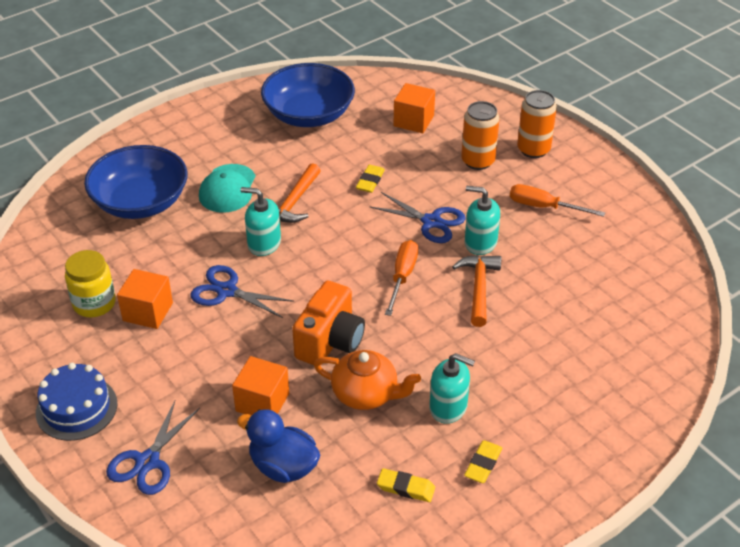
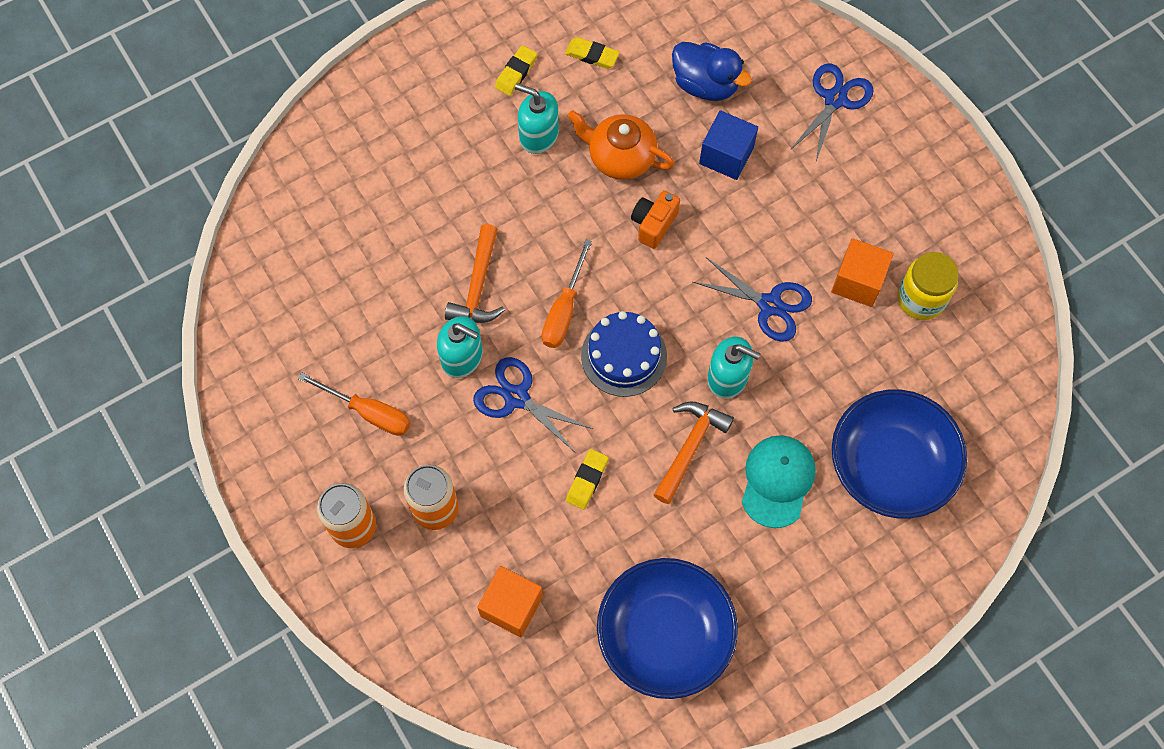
camera: 175 degrees left, 25 degrees up
blue cake [36,363,117,441] -> blue cake moved to [581,311,667,397]
orange cube [232,356,289,415] -> blue cube [699,110,758,180]
orange camera [292,281,365,366] -> orange camera [631,190,680,249], size x0.62

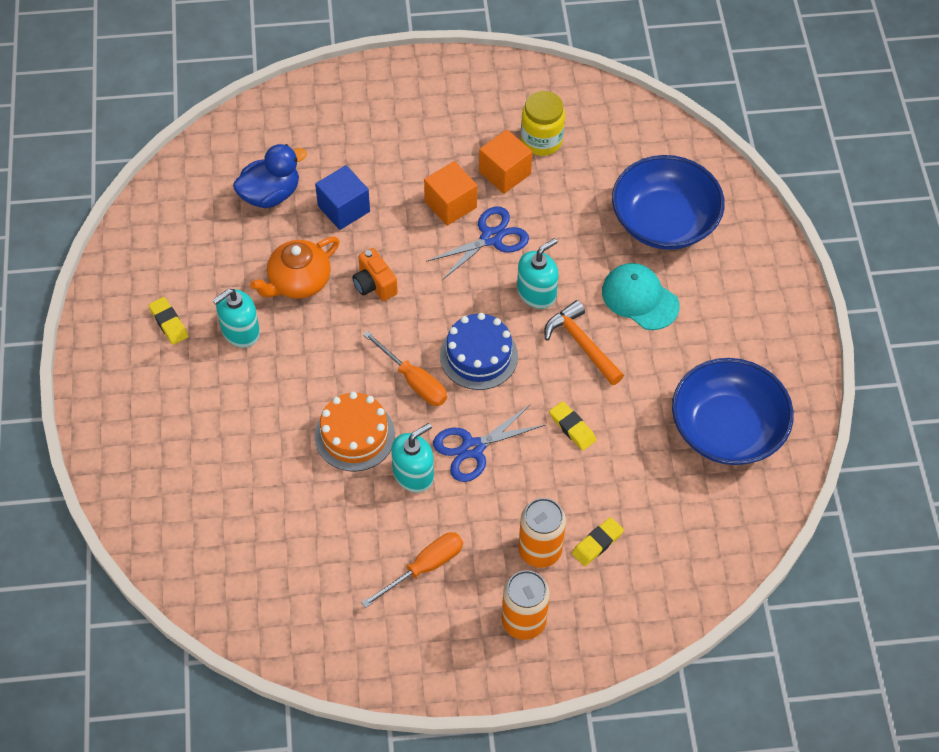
camera: 65 degrees left, 10 degrees down
orange hammer [445,224,505,323] -> orange cake [315,392,395,472]
orange cube [477,566,543,637] -> orange cube moved to [424,161,477,226]
yellow eraser [565,37,619,69] -> yellow eraser moved to [572,517,624,566]
blue scissors [790,64,874,161] -> none

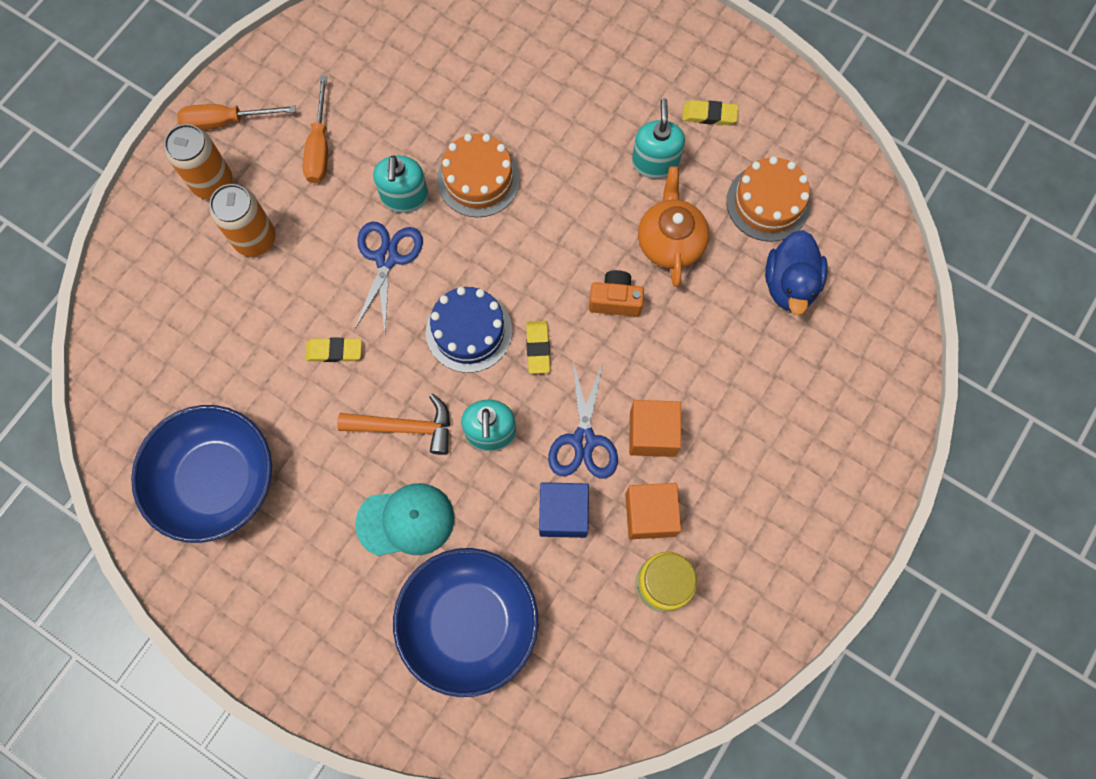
camera: 130 degrees right, 15 degrees up
blue cube [315,165,370,230] -> blue cube moved to [539,482,589,538]
orange screwdriver [363,331,447,406] -> orange screwdriver moved to [177,104,296,130]
yellow eraser [572,517,624,566] -> yellow eraser moved to [526,321,550,374]
none -> orange cake [727,156,810,242]

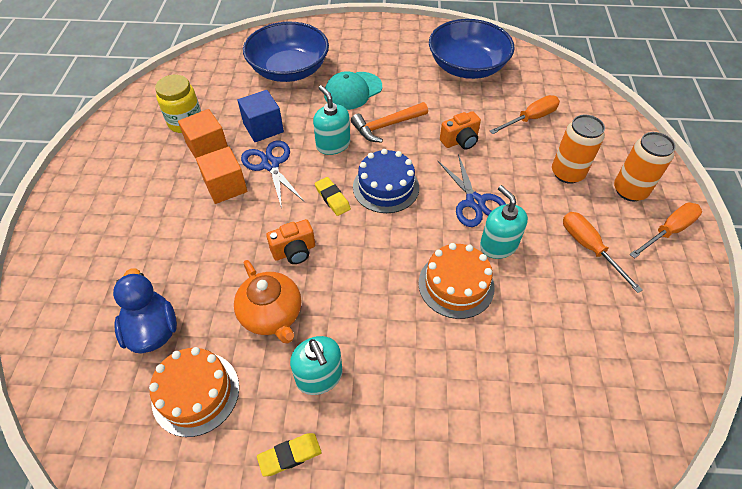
camera: 150 degrees right, 20 degrees down
yellow eraser [305,338,362,362] -> orange camera [440,111,481,150]
none -> orange screwdriver [490,95,560,134]

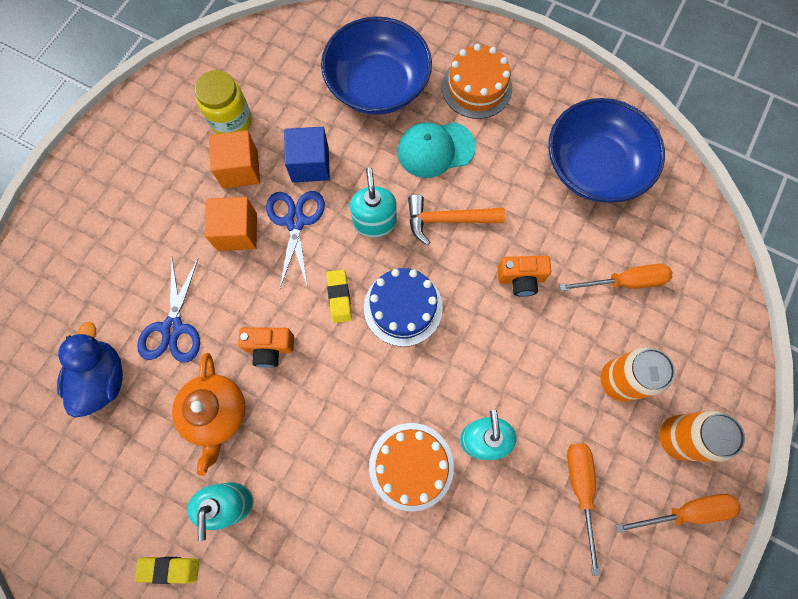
camera: 25 degrees right, 20 degrees up
orange cake [149,347,239,437] -> orange cake moved to [442,44,512,119]
blue scissors [438,154,506,227] -> blue scissors moved to [137,258,200,363]

